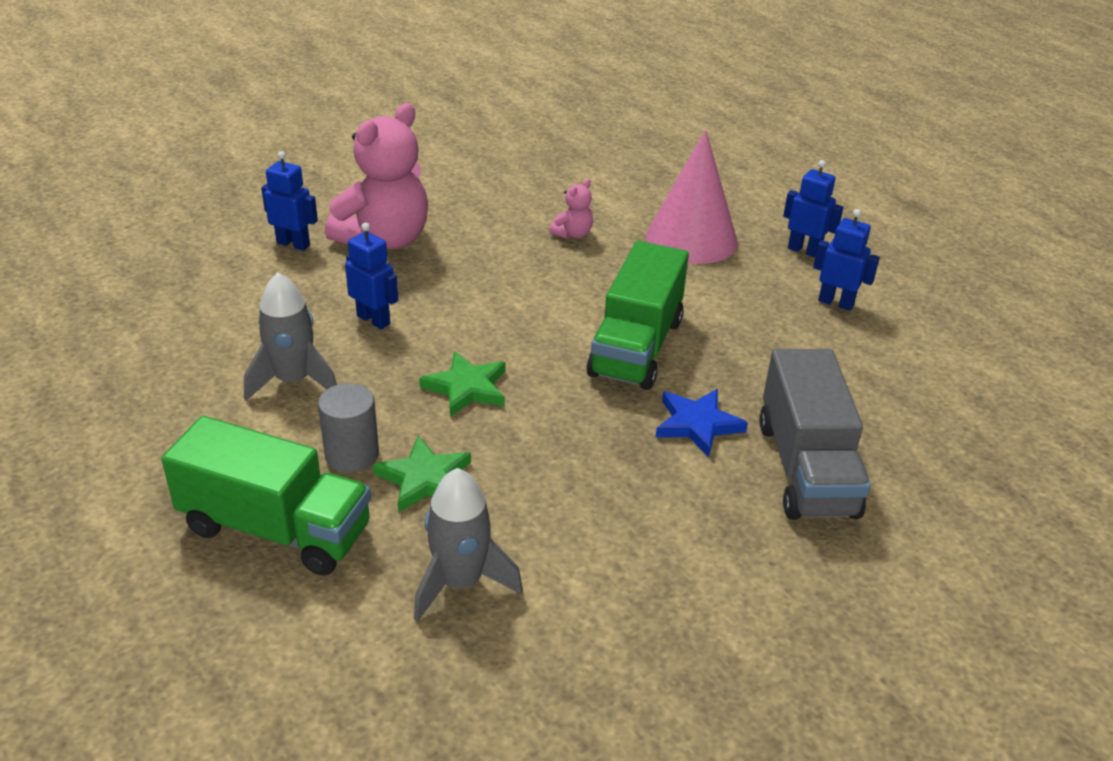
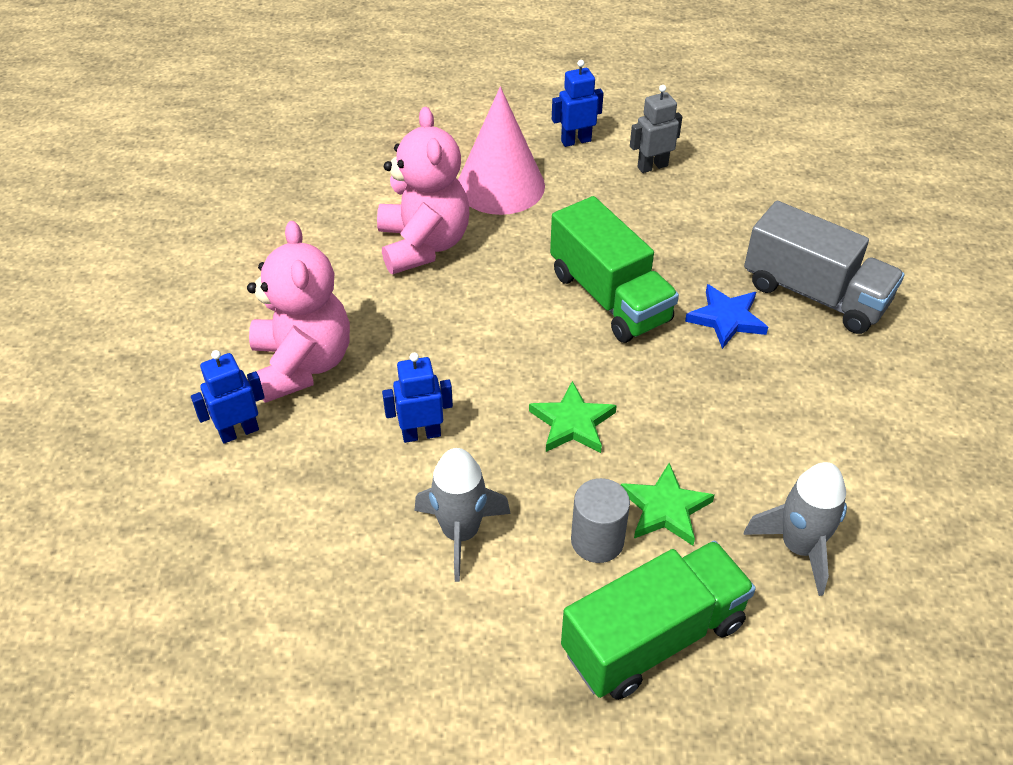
camera: 50 degrees left, 10 degrees up
pink teddy bear [549,179,593,239] -> pink teddy bear [377,107,469,274], size x2.32
blue robot [813,209,880,311] -> grey robot [630,85,682,173]

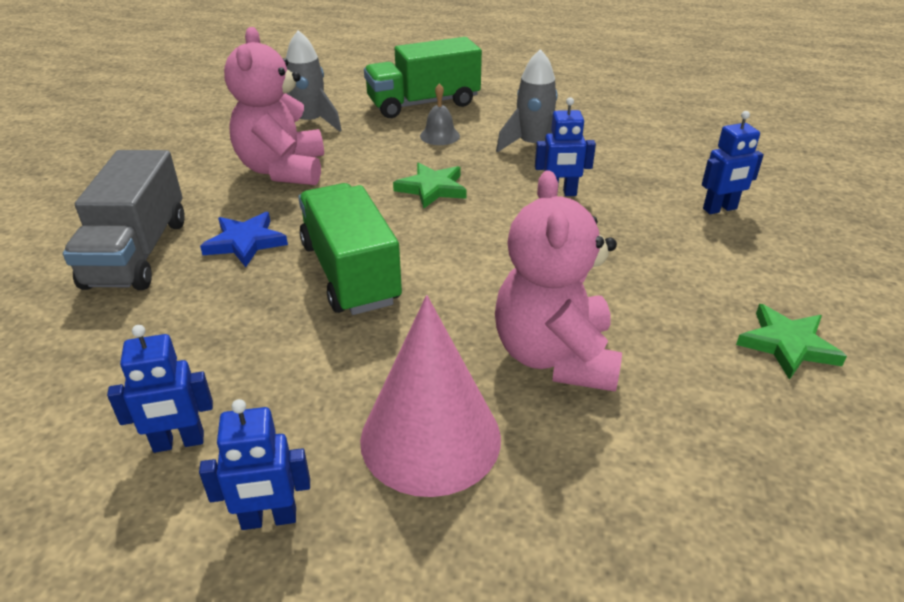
camera: 170 degrees left, 10 degrees down
pink teddy bear [247,221,350,403] -> pink teddy bear moved to [224,27,324,185]
grey cylinder [571,478,630,563] -> grey bell [420,83,460,145]
green star [621,463,715,546] -> green star moved to [736,304,847,380]
grey robot [630,85,682,173] -> blue robot [107,325,213,453]
grey truck [744,201,905,334] -> grey truck turned 135 degrees counterclockwise [63,150,185,290]

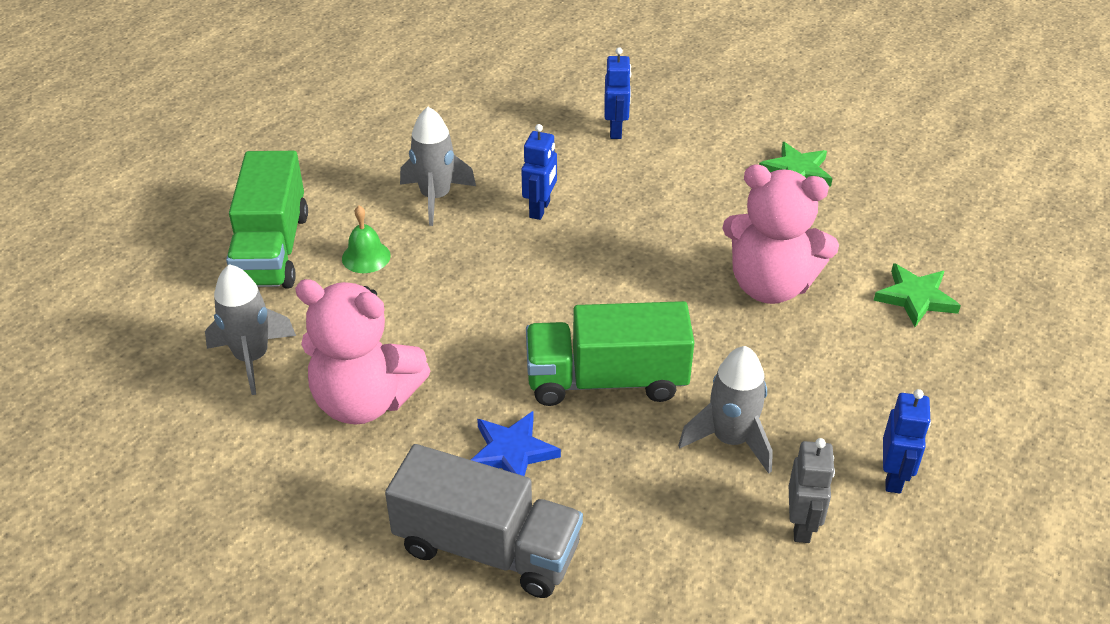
camera: 70 degrees left, 5 degrees up
blue robot [107,325,213,453] -> grey robot [789,438,835,543]
pink cone [360,295,501,497] -> none
green star [393,162,467,208] -> green star moved to [874,263,961,327]
grey bell [420,83,460,145] -> green bell [342,206,391,273]
none -> grey rocket [678,346,773,474]

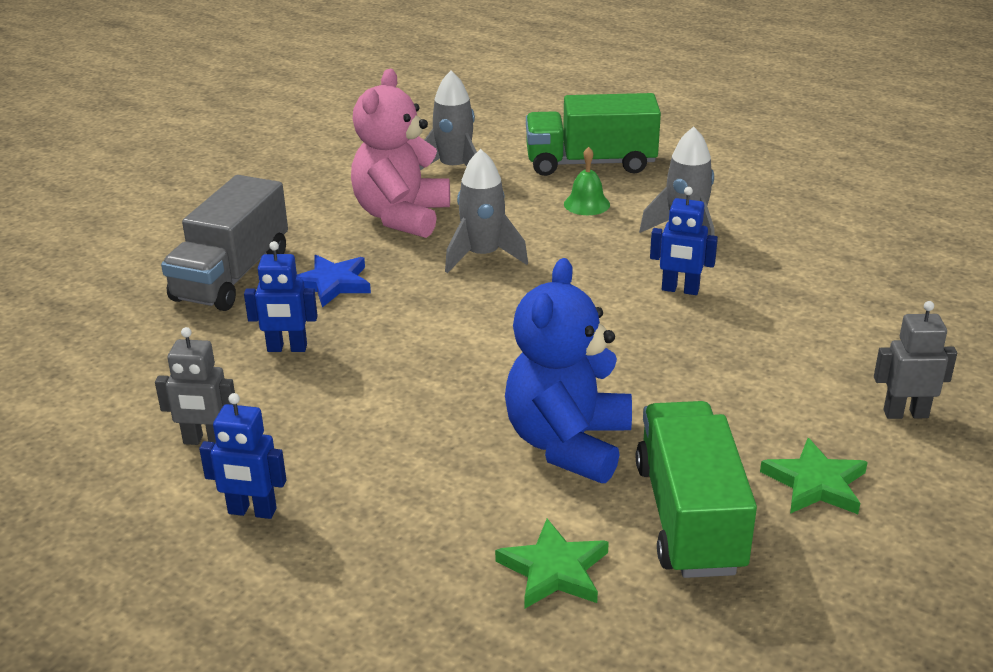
camera: 90 degrees right, 10 degrees down
green truck [526,301,694,406] -> green truck moved to [636,401,757,578]
blue robot [604,47,631,139] -> blue robot moved to [244,241,318,352]
grey rocket [678,346,773,474] -> grey rocket moved to [445,149,528,273]
pink teddy bear [722,164,839,304] -> blue teddy bear [505,258,632,483]
none -> grey robot [874,301,957,419]

